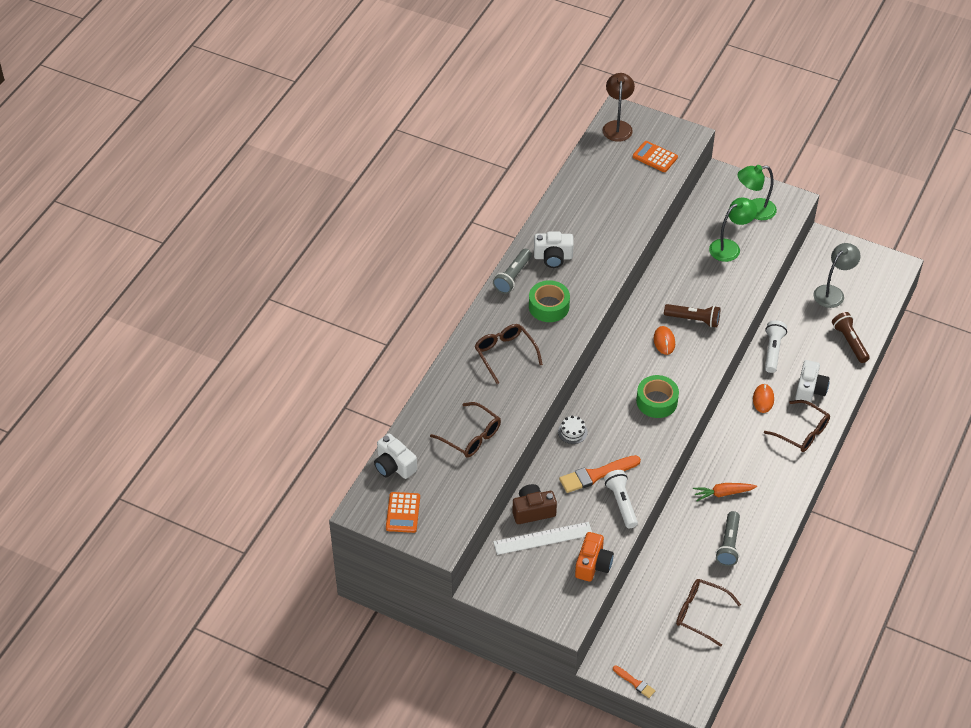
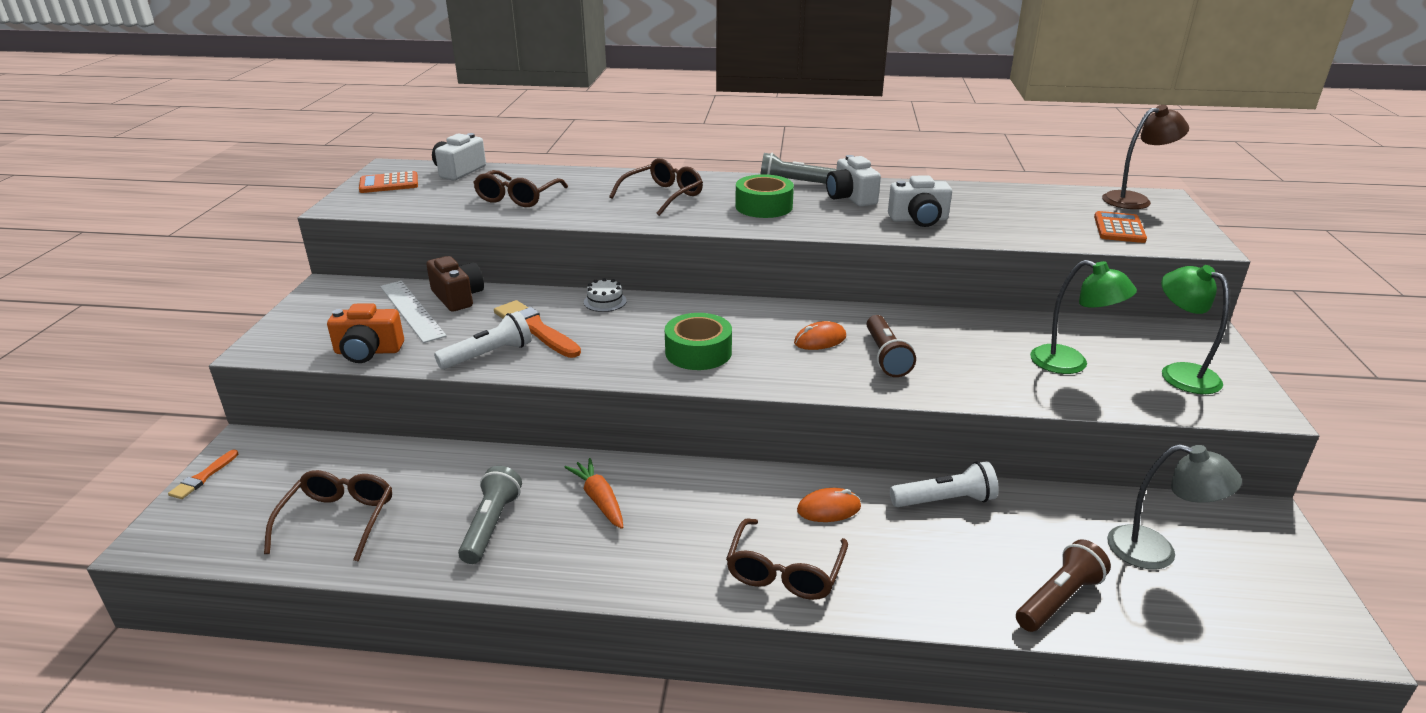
camera: 70 degrees right, 20 degrees down
grey flashlight [716,511,740,566] -> grey flashlight turned 105 degrees clockwise [458,466,522,564]
white camera [795,360,830,403] -> white camera moved to [888,175,952,227]

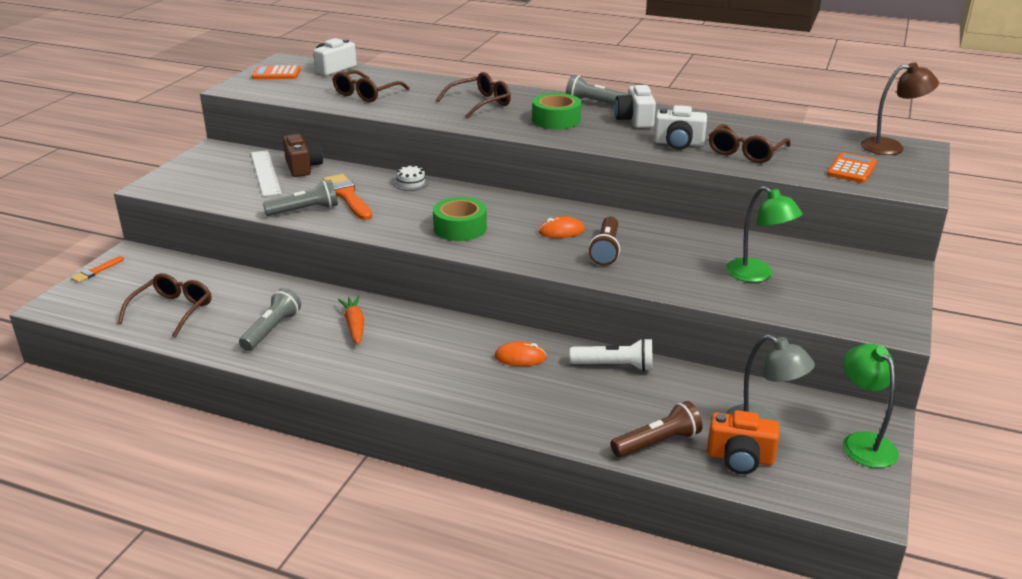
camera: 15 degrees right, 0 degrees up
orange camera [327,303,404,363] -> orange camera moved to [707,410,779,474]
white flashlight [434,311,532,370] -> grey flashlight [263,180,338,216]
brown glasses [726,518,848,600] -> brown glasses moved to [709,124,790,163]
green lamp [1161,265,1229,394] -> green lamp moved to [843,344,899,468]

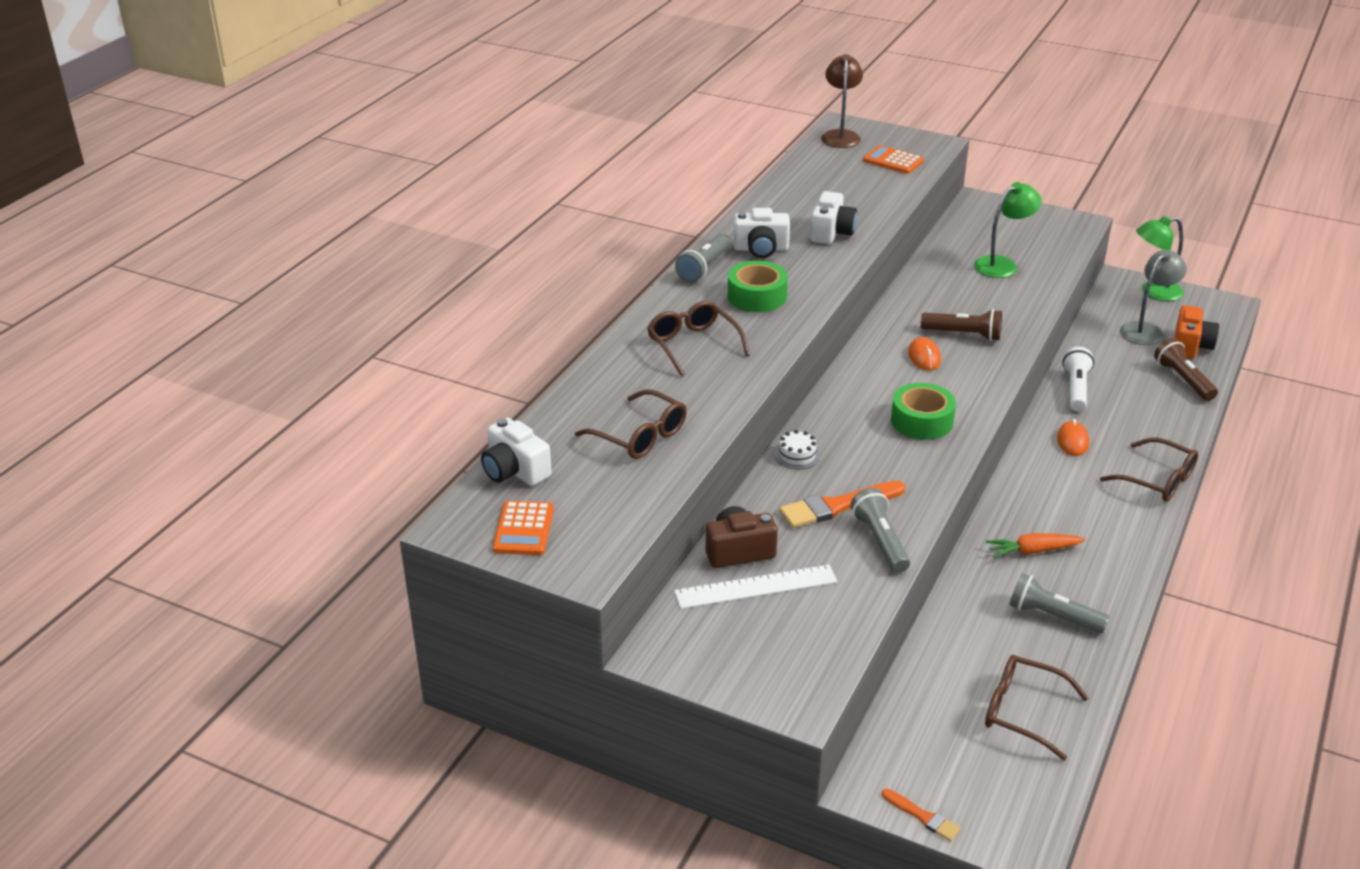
camera: 85 degrees left, 5 degrees up
brown glasses [709,124,790,163] -> brown glasses moved to [1100,438,1198,502]

